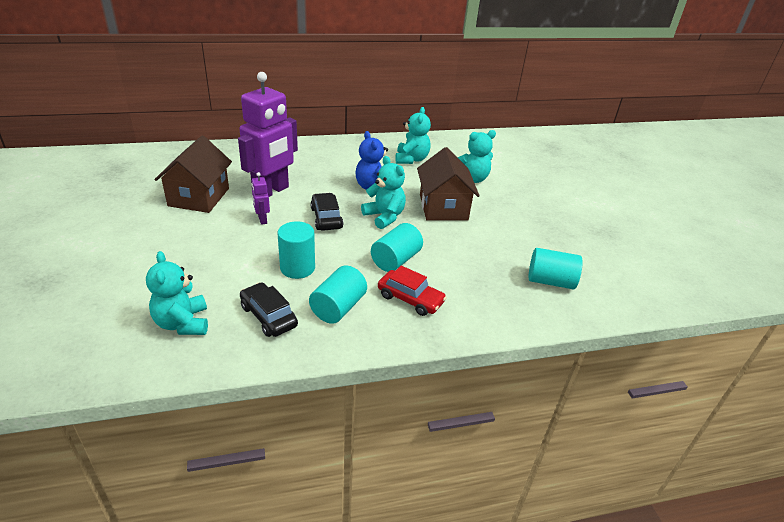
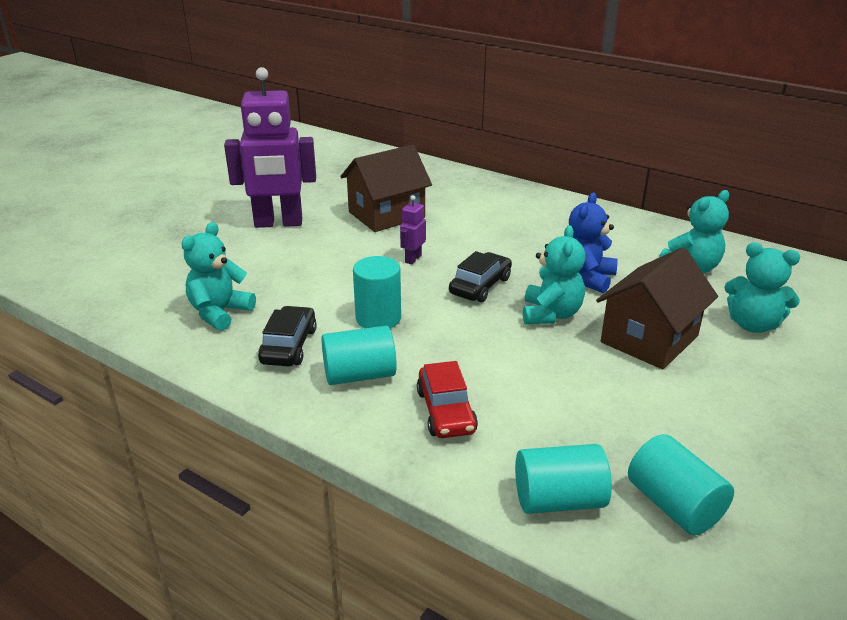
camera: 50 degrees right, 5 degrees down
purple robot [238,72,298,197] -> purple robot moved to [224,67,316,228]
turquoise cylinder [371,223,423,272] -> turquoise cylinder moved to [515,444,612,514]

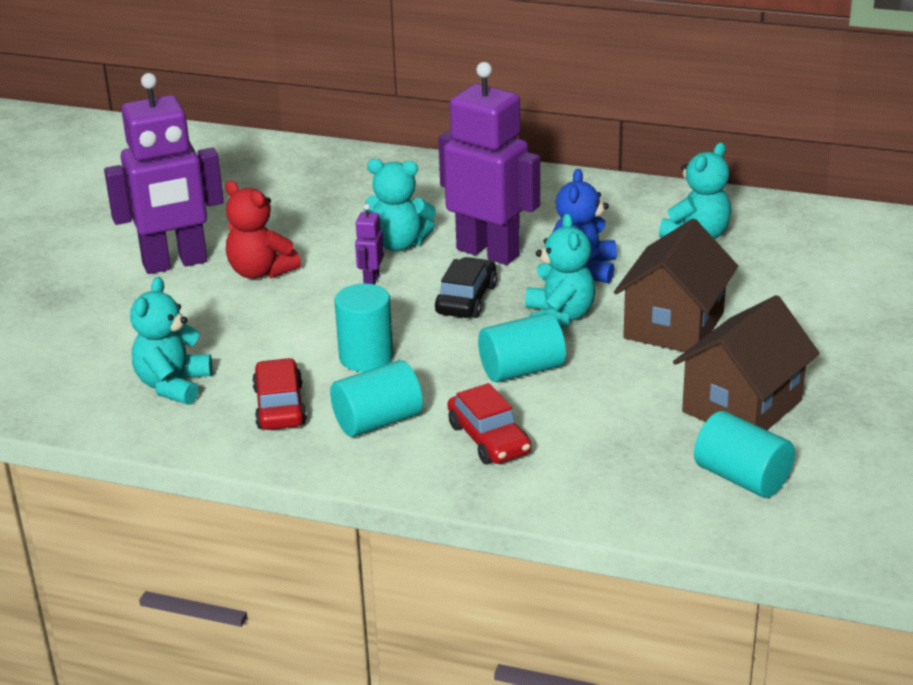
camera: 15 degrees left, 0 degrees up
black car [258,306,317,367] -> red car [252,358,307,430]
brown house [340,145,432,232] -> brown house moved to [673,295,820,430]
turquoise cylinder [515,444,612,514] -> turquoise cylinder moved to [478,313,566,382]
turquoise teddy bear [724,242,800,333] -> turquoise teddy bear moved to [364,159,436,251]
none -> red teddy bear [225,181,301,279]
none -> purple robot [438,62,540,265]

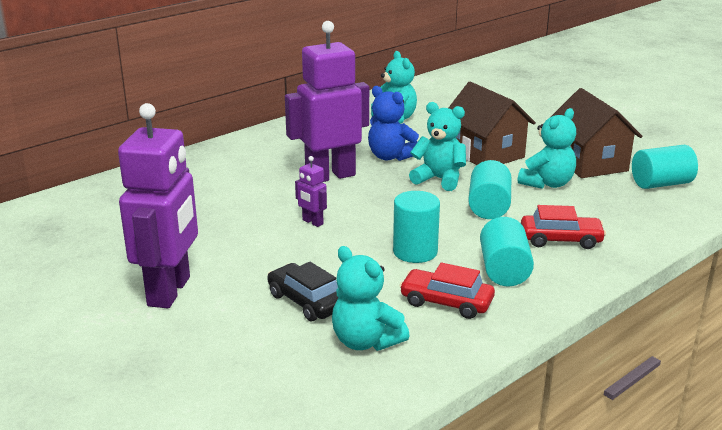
camera: 60 degrees left, 5 degrees down
red teddy bear [225,181,301,279] -> none
turquoise teddy bear [364,159,436,251] -> turquoise teddy bear moved to [518,108,576,189]
black car [435,257,497,318] -> black car moved to [267,262,338,321]

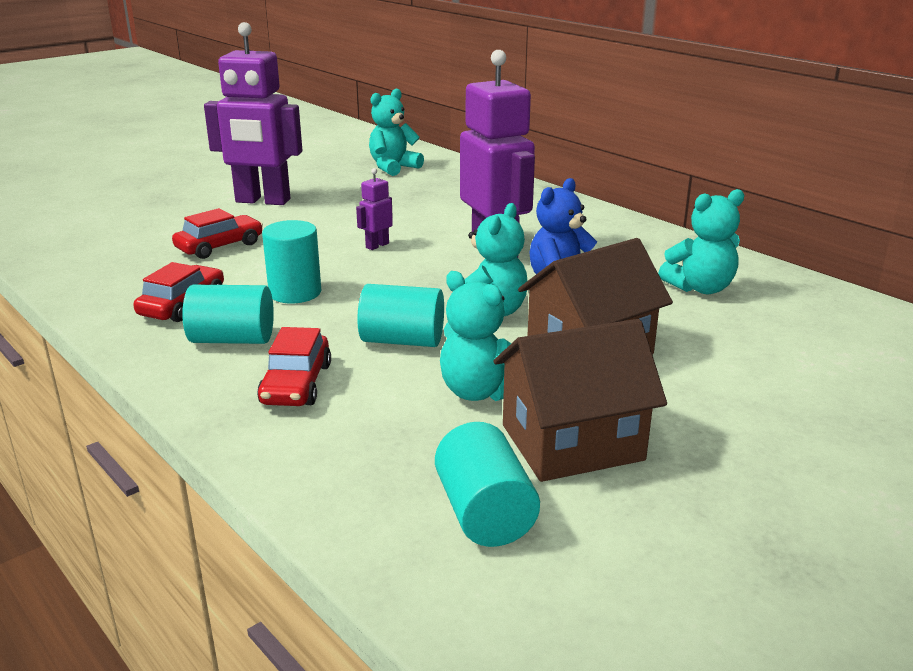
camera: 90 degrees right, 0 degrees up
black car [267,262,338,321] -> red car [172,208,263,259]
turquoise teddy bear [332,246,410,351] -> turquoise teddy bear moved to [369,89,424,176]

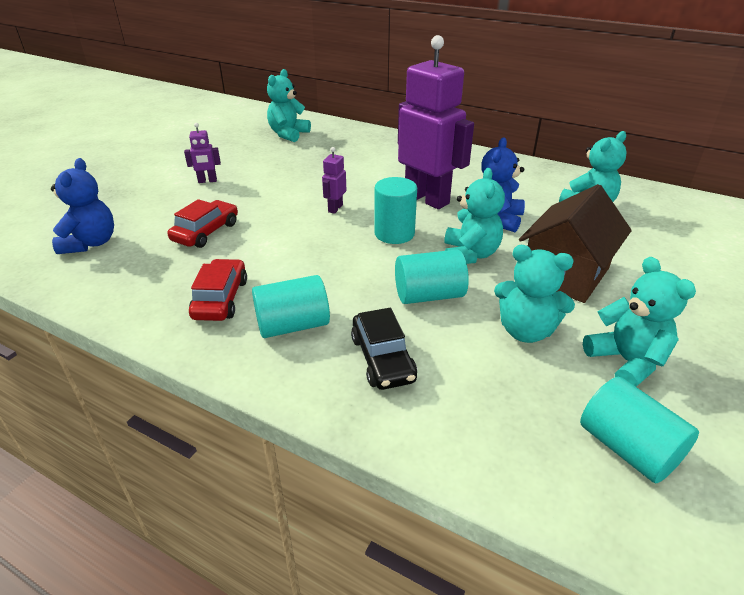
camera: 20 degrees left, 10 degrees up
purple robot [204,22,302,205] -> purple robot [184,123,221,183], size x0.42
red car [257,327,331,406] -> black car [351,308,417,390]
turquoise cylinder [262,220,321,304] -> turquoise cylinder moved to [374,177,417,244]
brown house [494,319,667,482] -> turquoise teddy bear [583,257,696,387]
none -> blue teddy bear [51,158,114,254]

